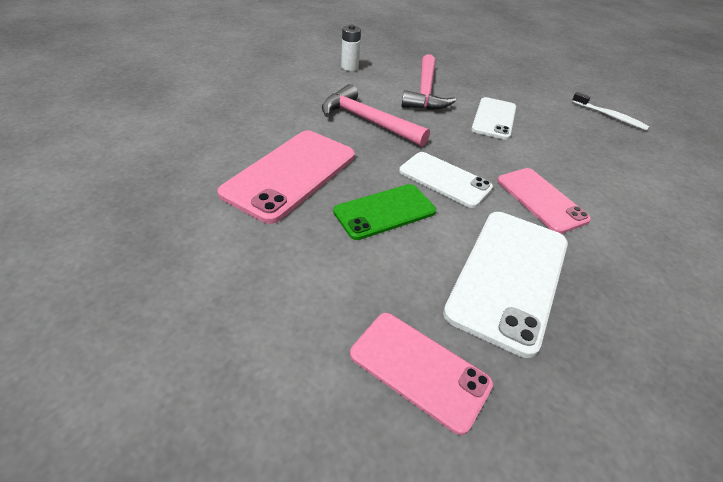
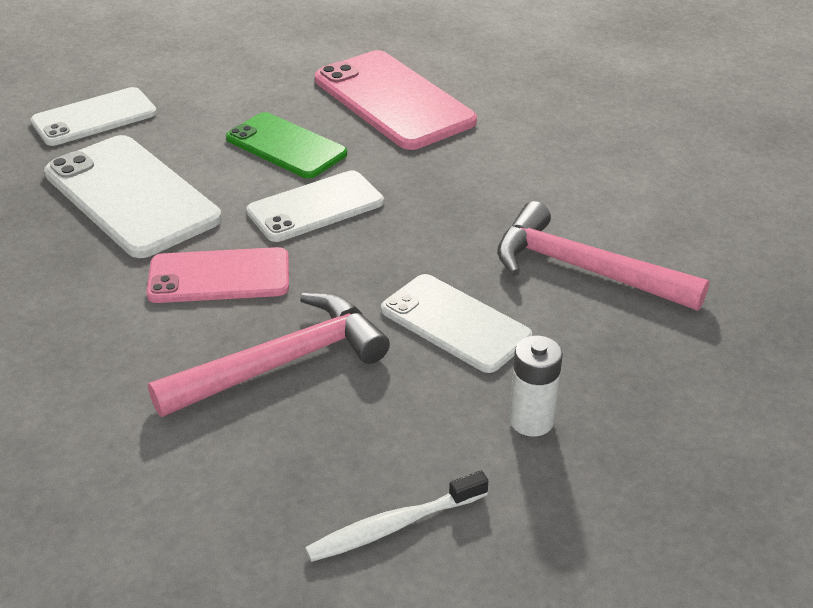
camera: 115 degrees right, 5 degrees down
pink hammer [322,84,430,147] -> pink hammer moved to [148,293,390,417]
green phone [333,184,436,240] -> green phone turned 45 degrees counterclockwise [226,112,347,178]
white battery [341,25,361,71] -> white battery moved to [509,336,563,436]
pink phone [350,313,493,435] -> white phone [31,87,157,146]

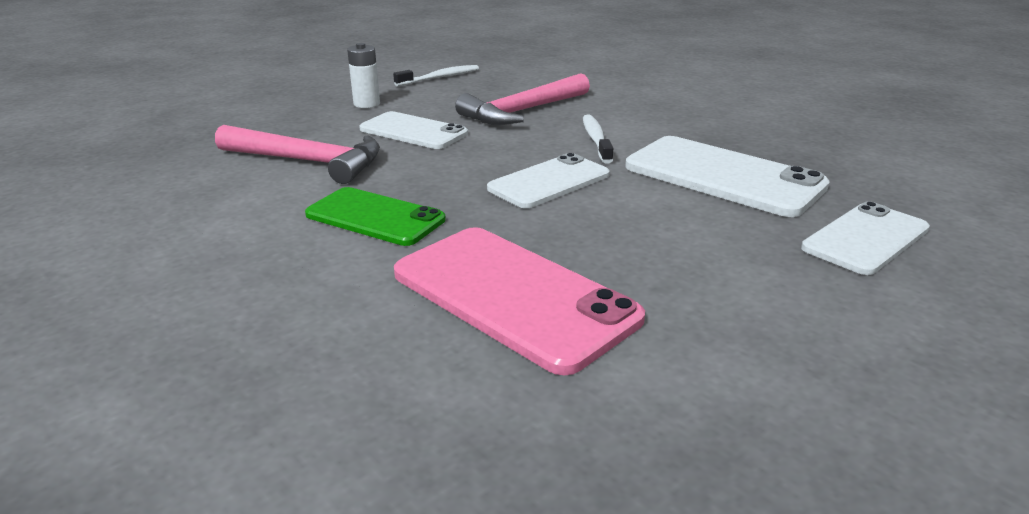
camera: 170 degrees right, 10 degrees down
pink phone [146,247,289,303] -> white toothbrush [583,115,613,163]
green phone [226,112,347,178] -> green phone moved to [305,187,446,246]

